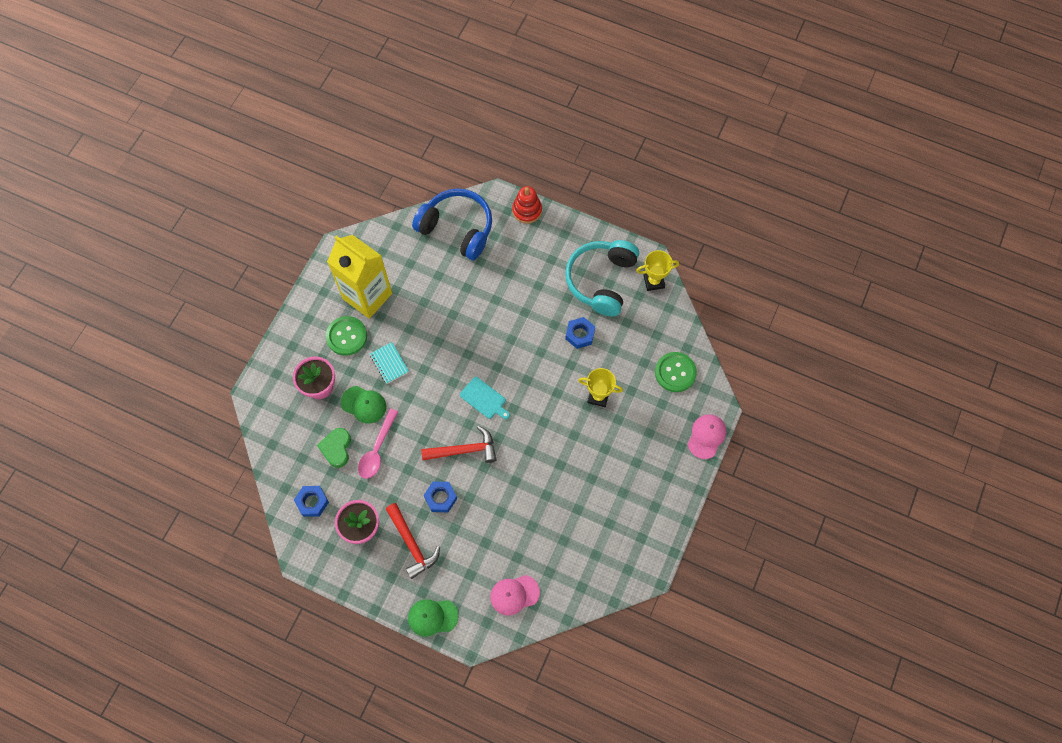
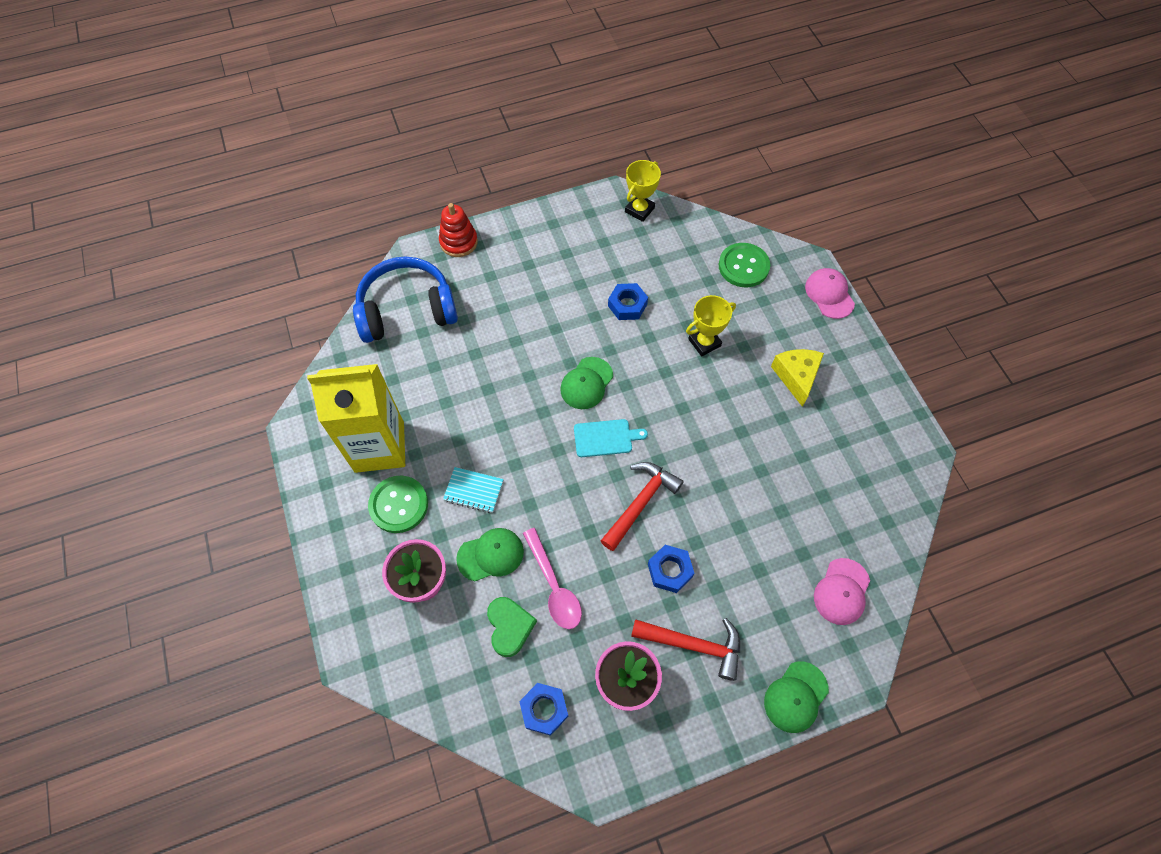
camera: 45 degrees left, 5 degrees down
green heart [317,428,351,468] -> green heart turned 150 degrees counterclockwise [487,597,537,657]
turquoise headphones [565,240,639,317] -> none
none -> green cap [560,357,613,409]
none -> yellow cheese [771,349,824,407]

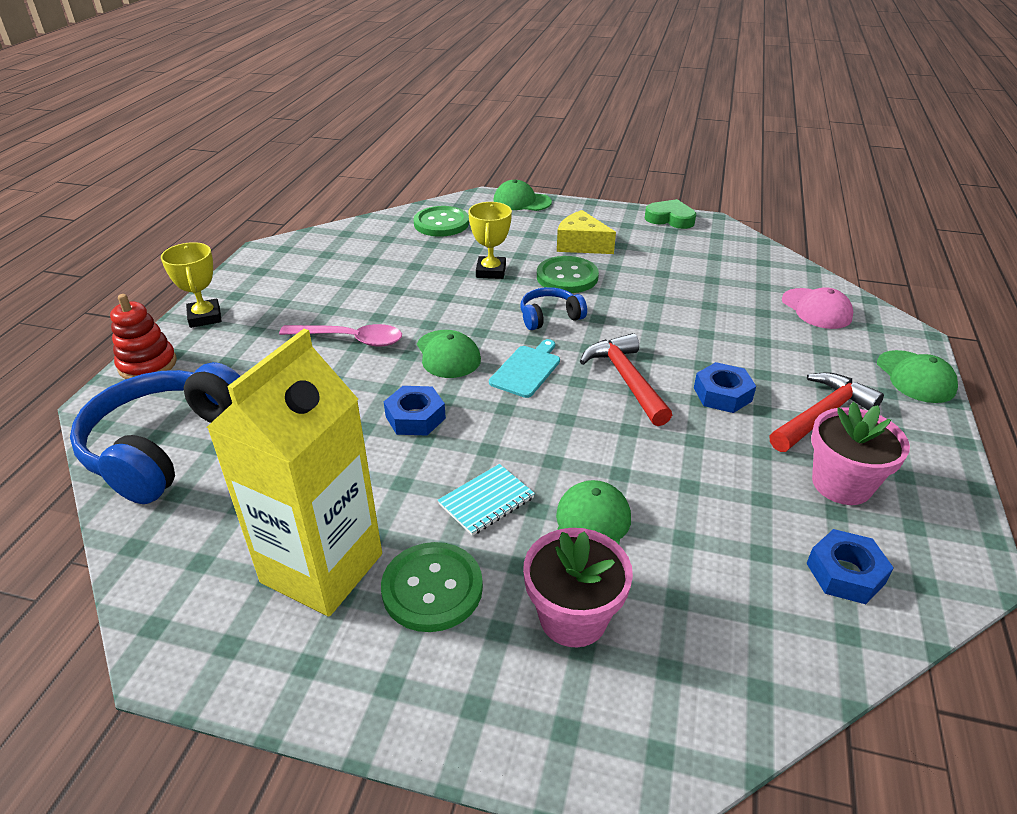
camera: 55 degrees left, 25 degrees down
green heart [487,597,537,657] -> green heart moved to [645,199,696,229]
pink spoon [523,528,582,629] -> pink spoon moved to [279,324,402,347]
blue nut [608,283,648,320] -> blue nut moved to [384,386,446,435]
yellow trophy [625,160,661,222] -> yellow trophy moved to [161,242,222,328]
pink cap [805,268,855,319] -> green cap [493,180,552,211]
none -> blue headphones [521,287,587,330]
none -> green button [537,256,599,293]

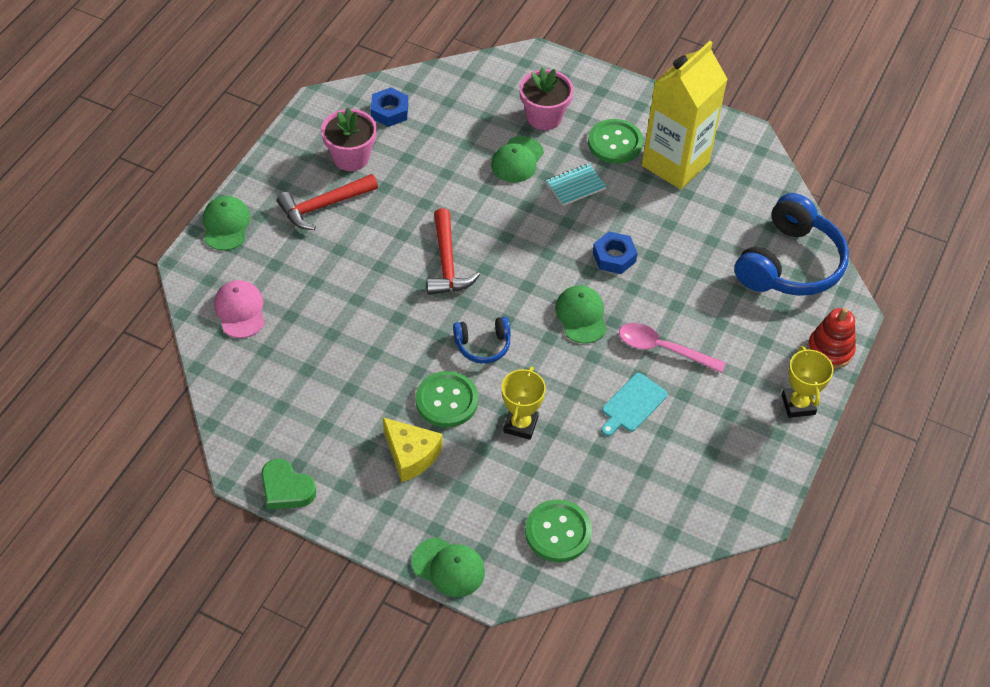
camera: 170 degrees left, 15 degrees up
turquoise cutting board [489,339,560,398] -> turquoise cutting board moved to [601,373,668,436]
blue nut [694,362,756,413] -> none

